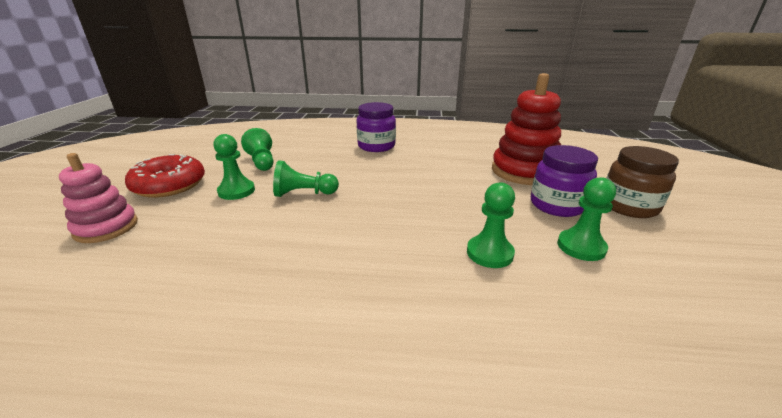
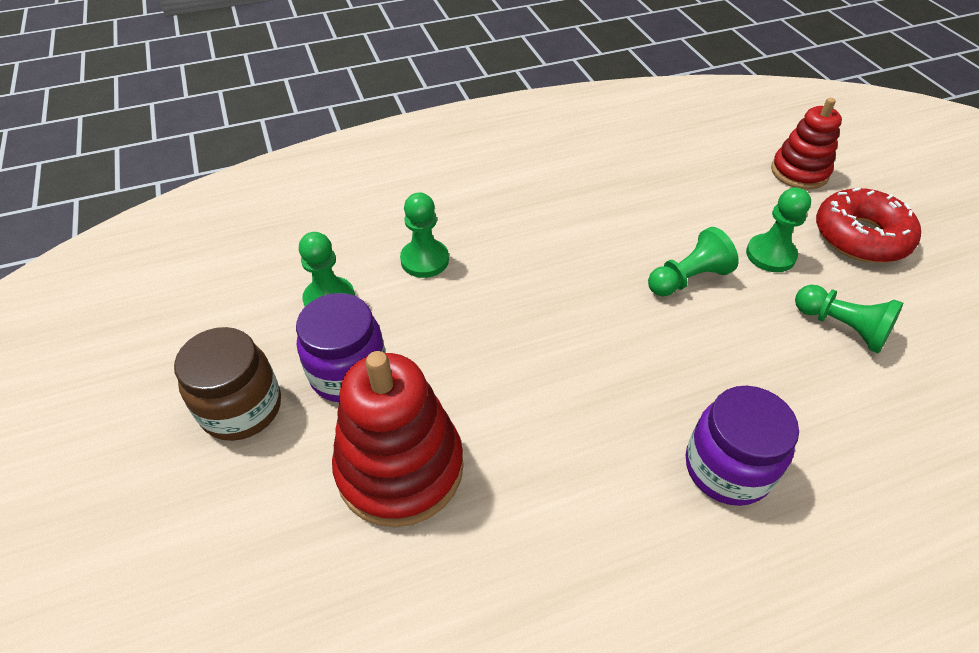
camera: 155 degrees right, 20 degrees up
pink stacking toy [59,153,138,243] -> red stacking toy [771,98,842,190]

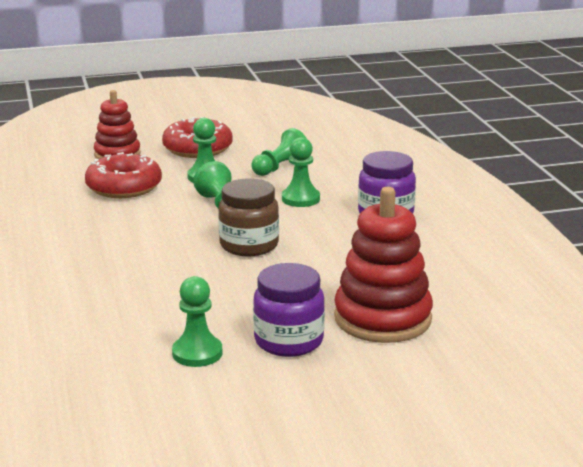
camera: 85 degrees left, 25 degrees down
brown jar [174,327,281,441] -> brown jar moved to [218,179,279,256]
green pawn [400,193,449,278] -> green pawn moved to [282,137,320,207]
none -> red donut [85,152,162,198]

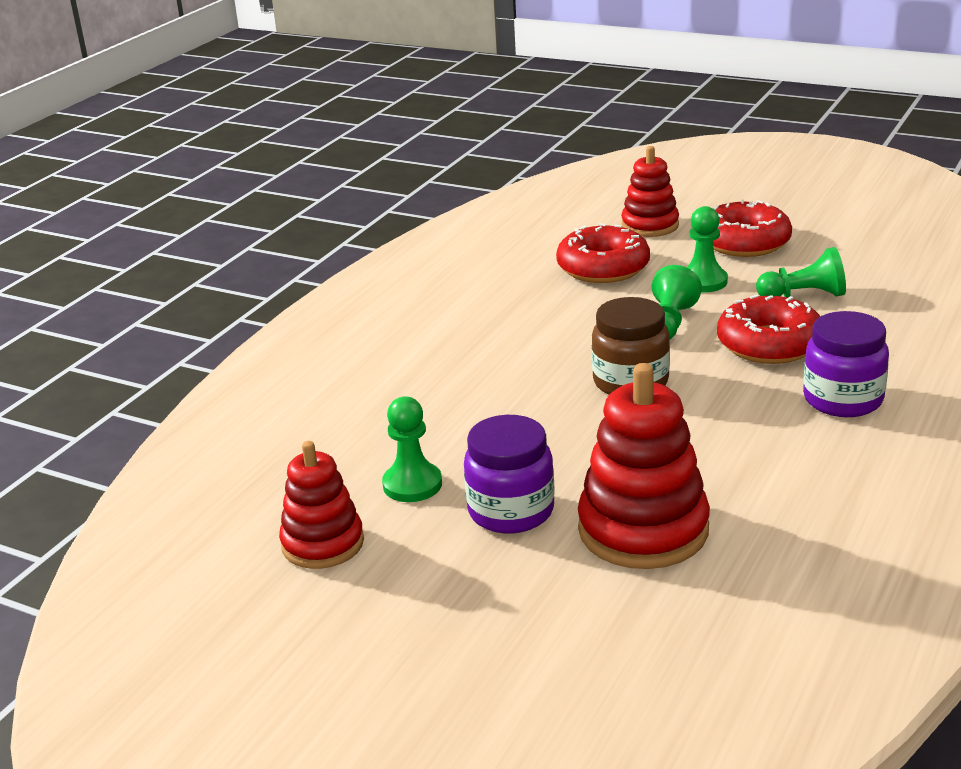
camera: 45 degrees right, 5 degrees up
green pawn [282,137,320,207] -> red donut [717,295,820,364]
none -> red stacking toy [279,441,364,569]

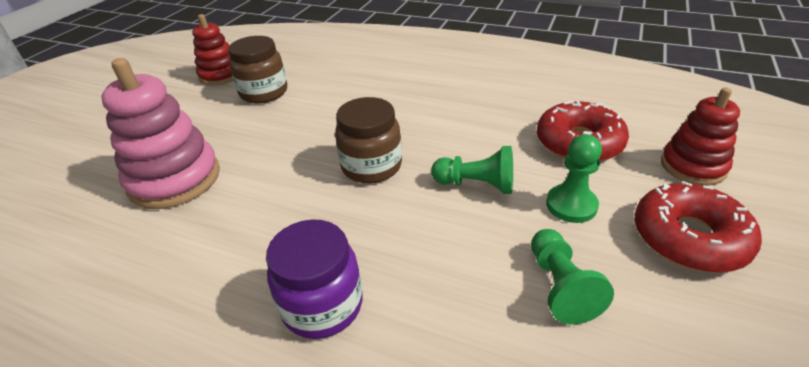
camera: 85 degrees right, 10 degrees up
green pawn [382,396,442,502] -> brown jar [228,36,287,104]
purple jar [464,415,555,534] -> none
red stacking toy [578,363,710,569] -> pink stacking toy [101,58,220,209]
red donut [717,295,820,364] -> none

